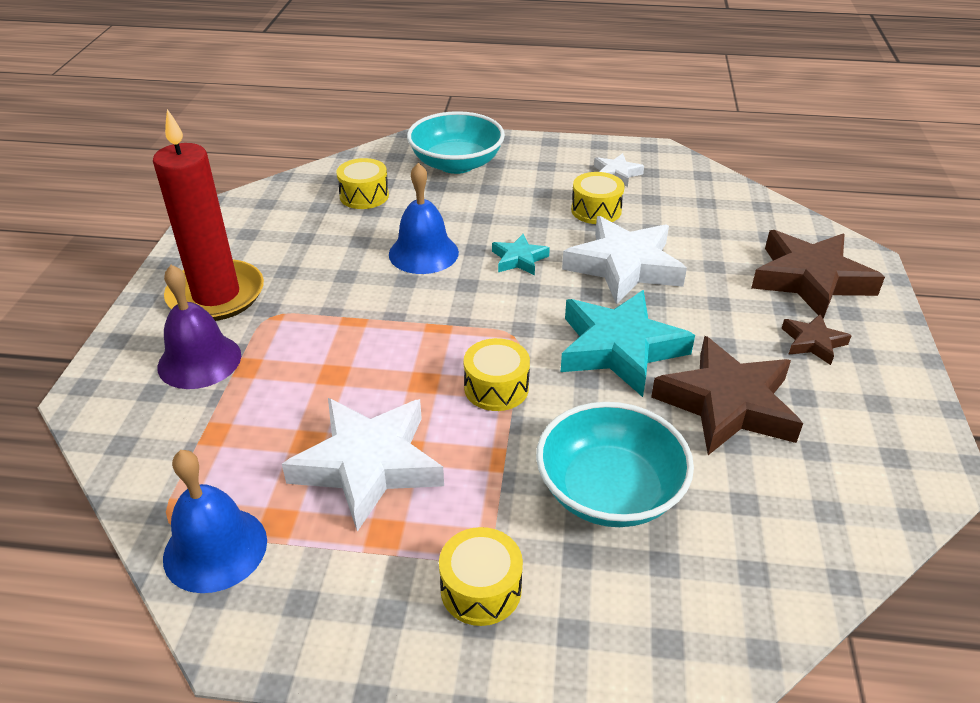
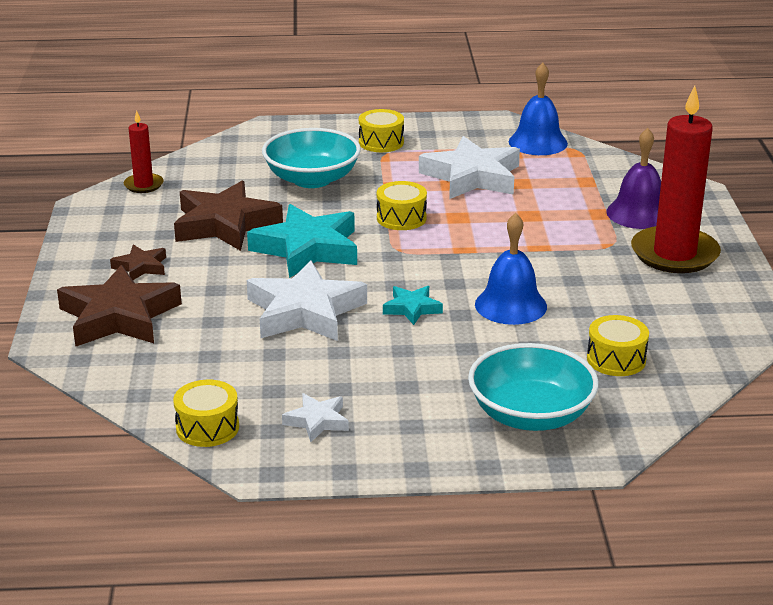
camera: 170 degrees right, 10 degrees down
yellow drum [571,172,625,224] -> yellow drum moved to [173,380,239,447]
none -> red candle [124,110,164,193]

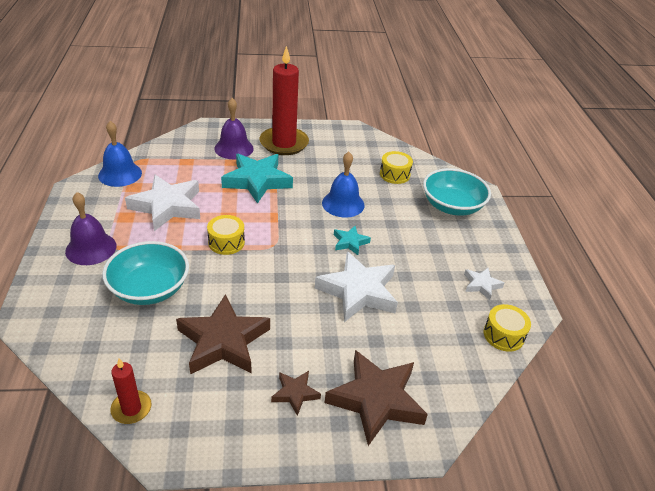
camera: 95 degrees left, 10 degrees up
turquoise star [247,204,357,278] -> turquoise star moved to [221,154,293,204]
yellow drum [359,109,404,152] -> purple bell [65,192,117,265]

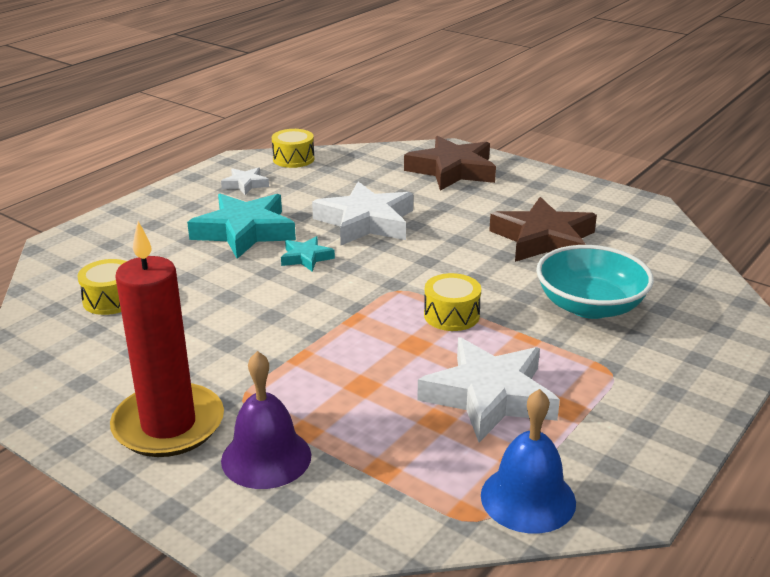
camera: 135 degrees left, 10 degrees down
purple bell [65,192,117,265] -> none
red candle [110,359,152,424] -> none
turquoise star [221,154,293,204] -> turquoise star moved to [187,194,296,259]
brown star [271,371,321,416] -> none
blue bell [322,152,365,218] -> none
turquoise bowl [423,168,491,216] -> none

